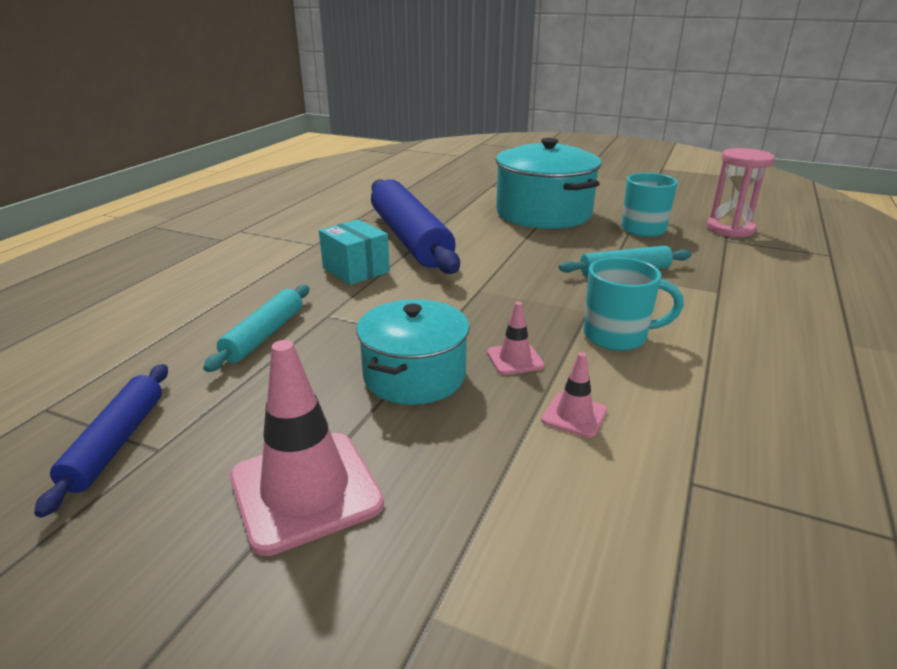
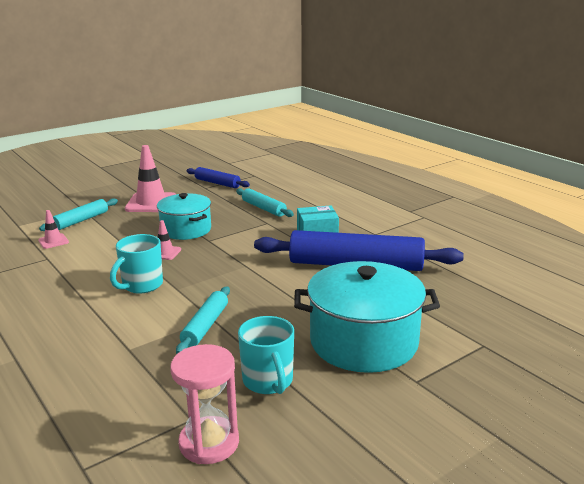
camera: 120 degrees right, 5 degrees down
pink traffic cone [541,352,607,438] -> pink traffic cone moved to [38,210,69,249]
none -> turquoise rolling pin [39,198,118,231]

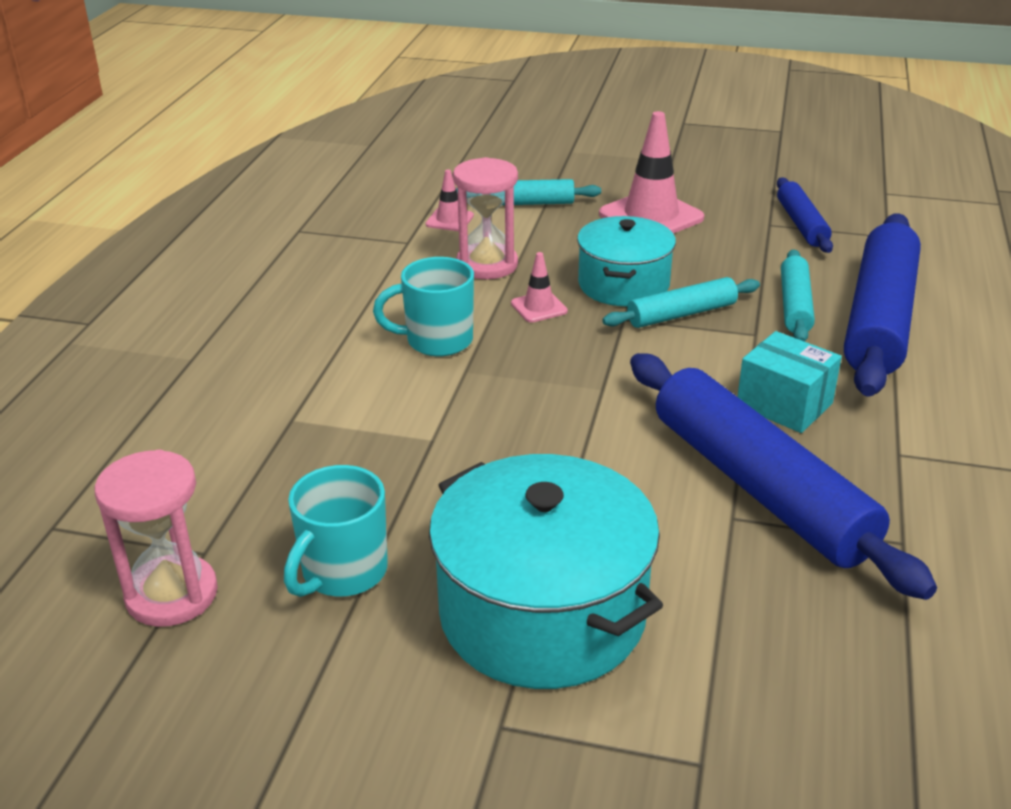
camera: 50 degrees right, 10 degrees up
turquoise rolling pin [176,286,230,354] -> turquoise rolling pin moved to [602,277,760,328]
none -> pink hourglass [453,157,518,279]
none -> blue rolling pin [844,213,921,396]

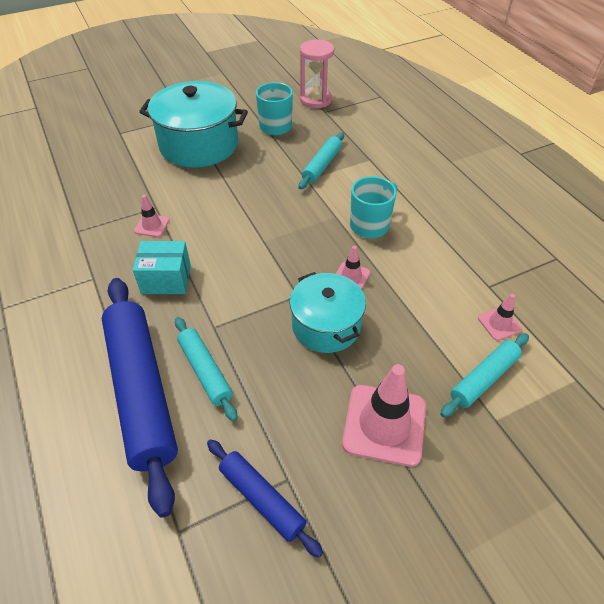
camera: 140 degrees right, 15 degrees up
pink hourglass [453,157,518,279] -> none
turquoise rolling pin [602,277,760,328] -> turquoise rolling pin moved to [299,132,344,189]
blue rolling pin [630,353,937,600] -> pink traffic cone [134,195,170,237]

